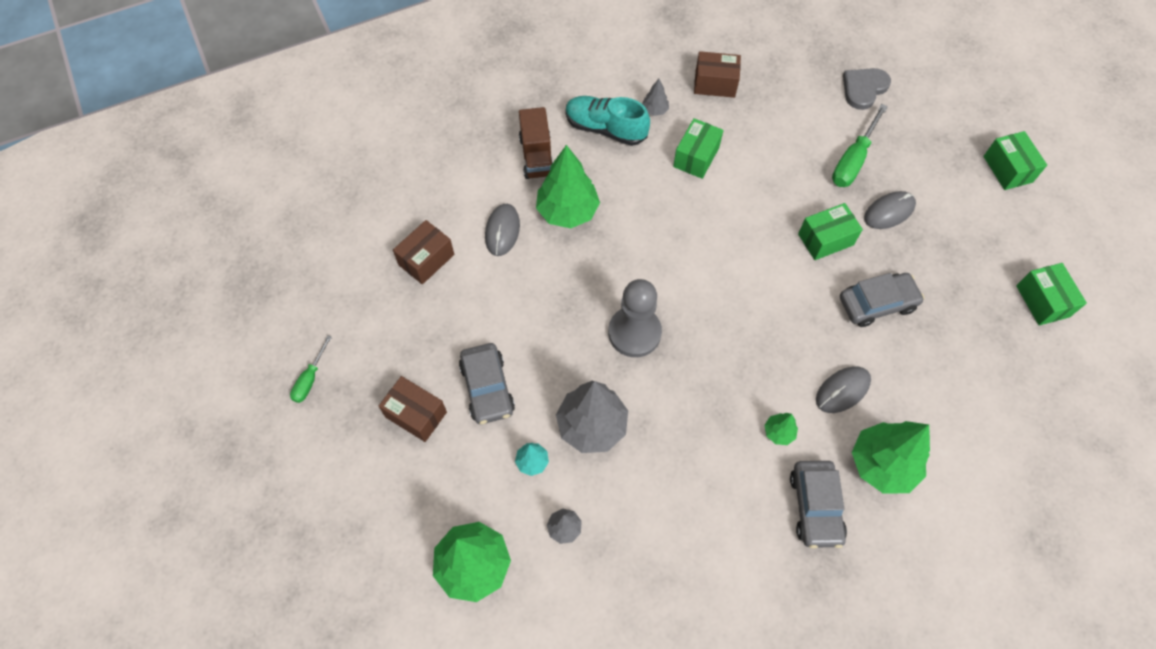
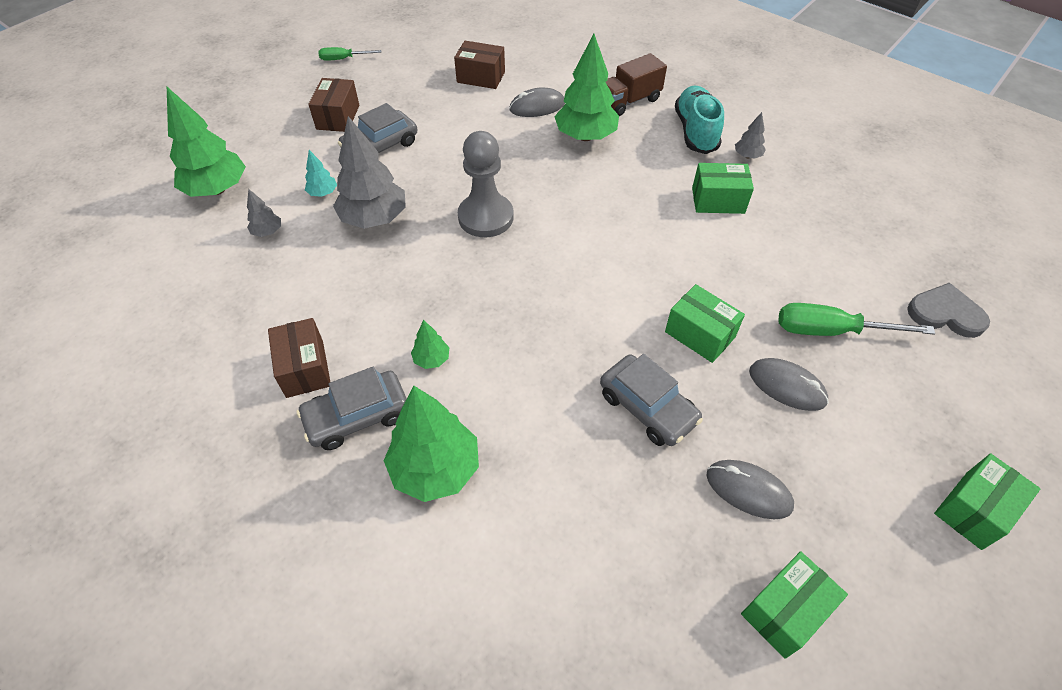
camera: 65 degrees right, 10 degrees down
brown box [694,51,741,98] -> brown box moved to [268,318,330,398]
grey mouse [816,367,871,413] -> grey mouse moved to [706,460,794,519]

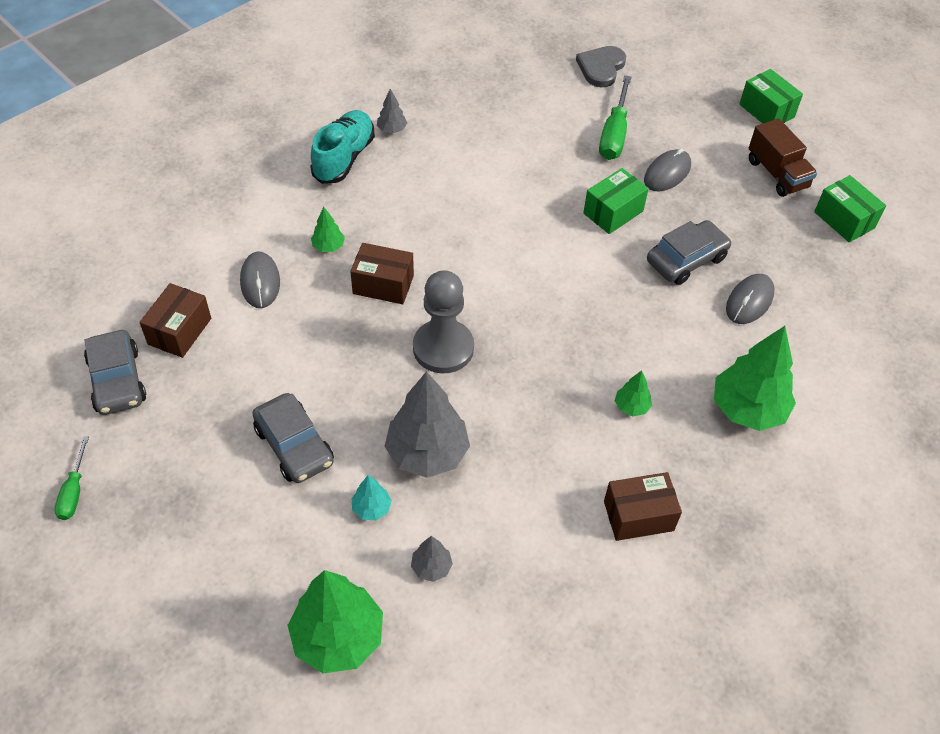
camera: 85 degrees left, 0 degrees up
grey car [297,367,407,450] -> grey car moved to [84,330,146,415]
brown box [308,78,359,132] -> brown box moved to [350,243,414,304]
green tree [554,34,619,141] -> green tree [311,207,345,252], size x0.46
brown truck [606,53,667,116] -> brown truck moved to [749,119,817,197]
turquoise shoe [675,85,724,154] -> turquoise shoe turned 105 degrees clockwise [310,110,375,184]
green box [692,163,754,214] -> none
grey mouse [706,460,794,519] -> grey mouse moved to [726,274,775,324]

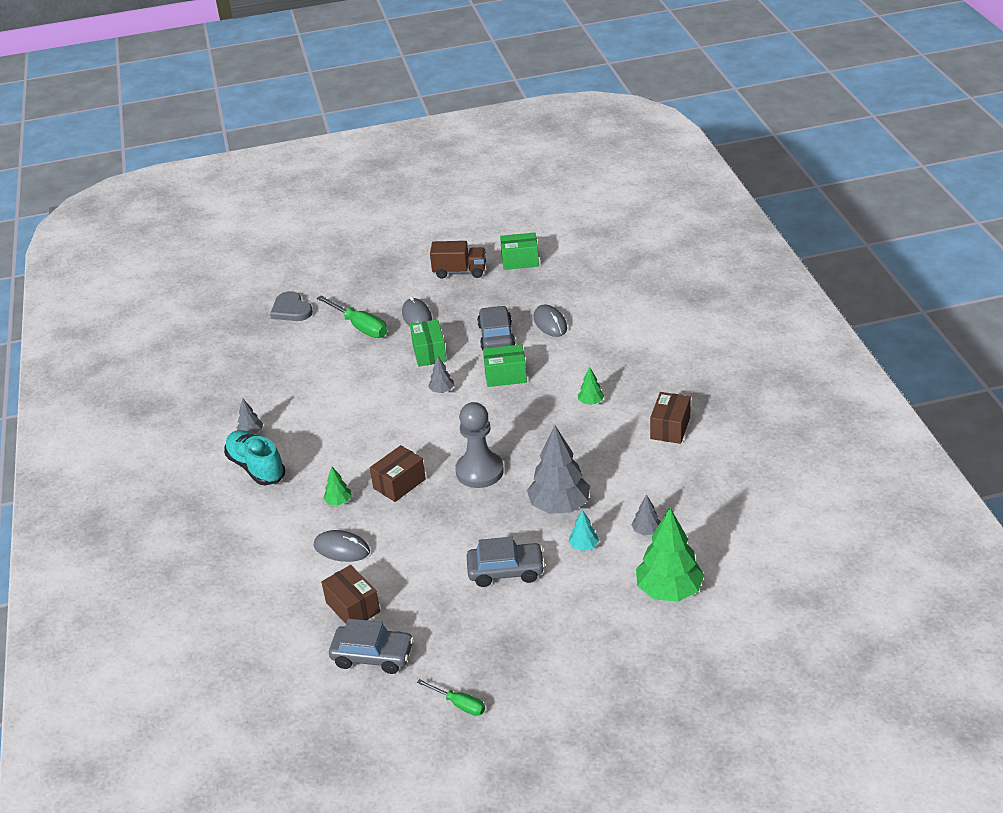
camera: 55 degrees left, 15 degrees down
green tree [714,326,796,431] -> none
green box [739,69,803,123] -> green box moved to [483,344,527,387]
none -> grey tree [428,356,454,393]

